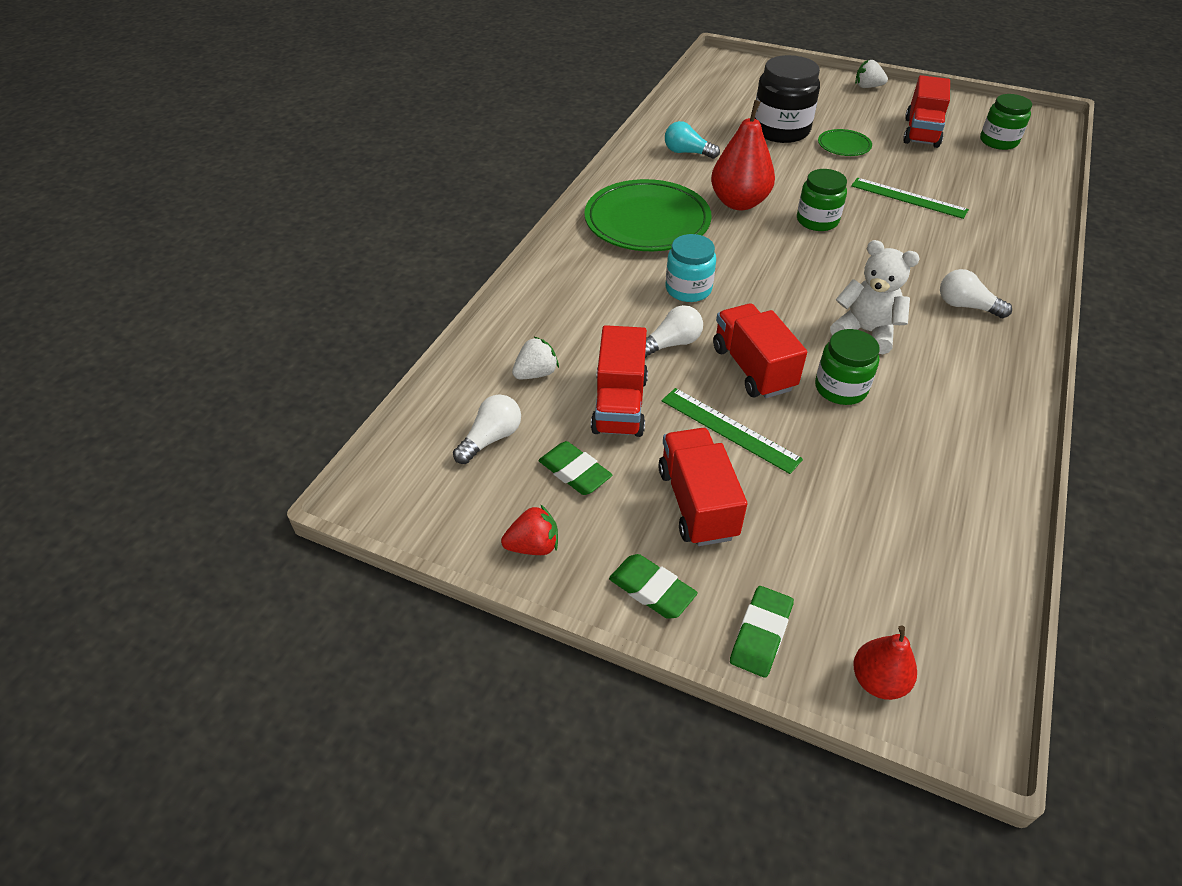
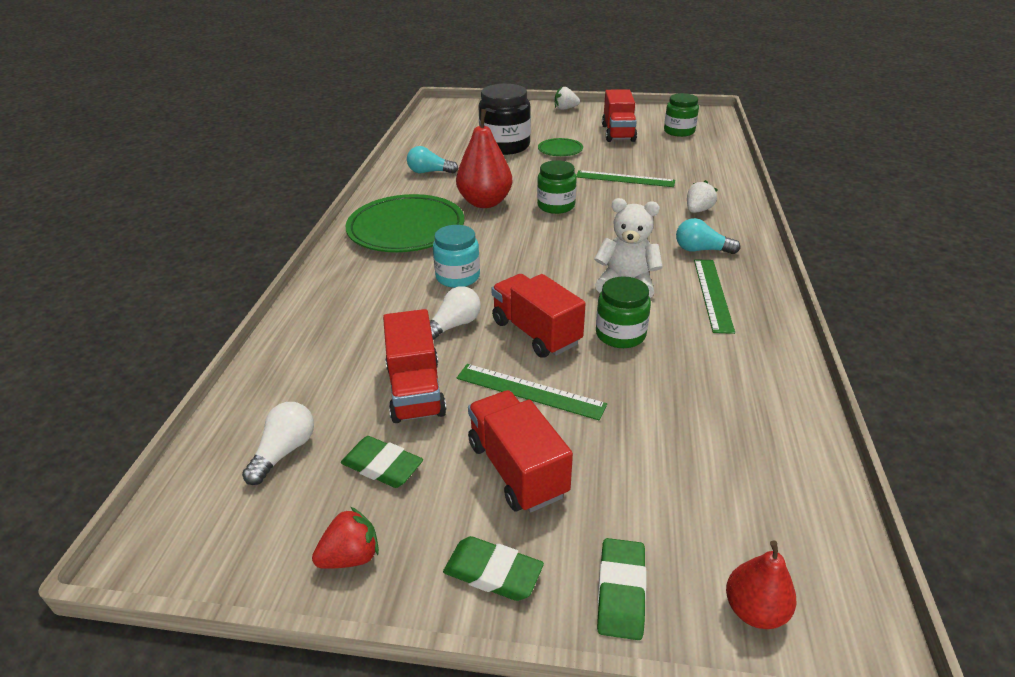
camera: 15 degrees left, 10 degrees down
white strawberry [512,337,559,379] -> white strawberry moved to [687,180,718,213]
white light bulb [940,269,1012,318] -> turquoise light bulb [676,218,740,254]
none -> green ruler [694,259,735,334]

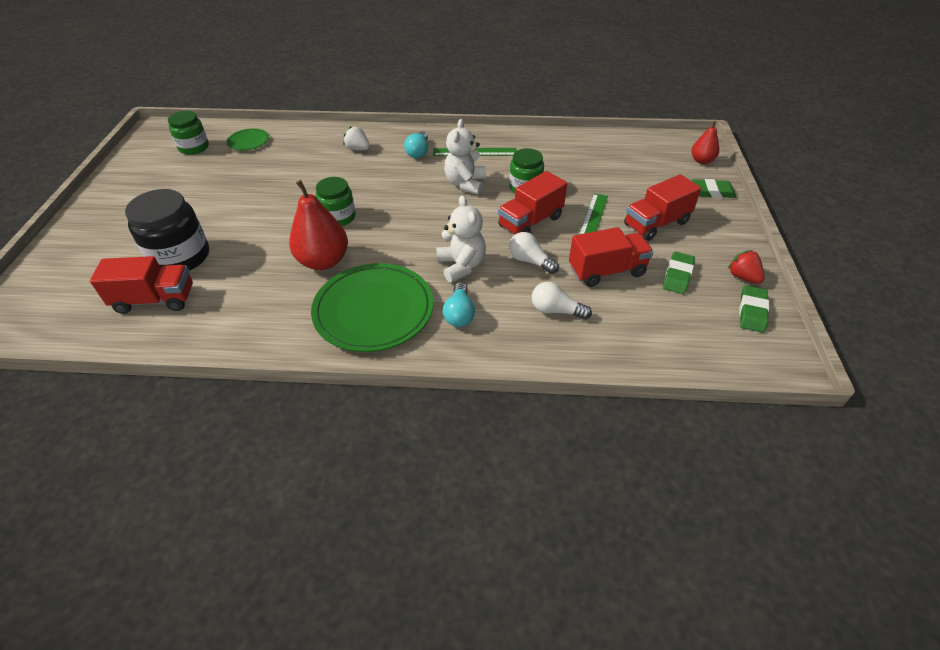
camera: 95 degrees left, 10 degrees up
white light bulb [242,402,314,485] -> white light bulb moved to [532,282,592,320]
turquoise light bulb [407,146,458,174] -> turquoise light bulb moved to [443,282,475,327]
turquoise jar [433,225,480,288] -> white teddy bear [436,195,486,283]
green eraser [443,536,544,601] -> green eraser moved to [739,285,769,333]
green plate [538,138,583,156] -> green plate moved to [226,128,269,151]
white strawberry [555,87,580,110] -> none
green ruler [576,170,675,187] -> none
red truck [602,89,637,142] -> red truck moved to [90,256,193,314]

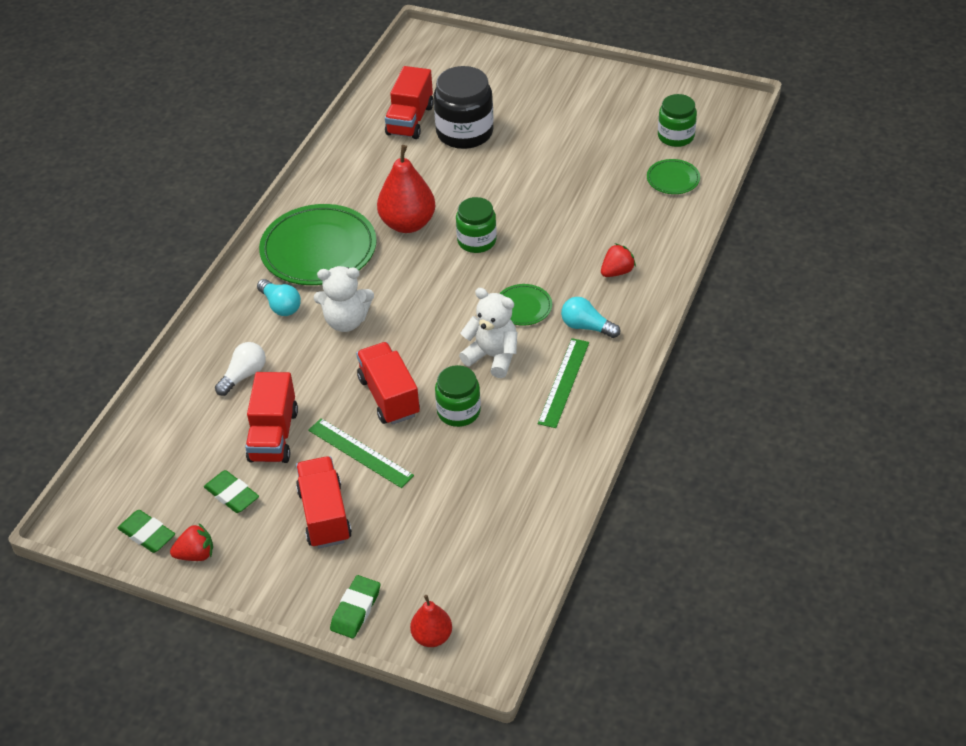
camera: 110 degrees right, 0 degrees up
white strawberry [343,126,370,150] -> red strawberry [601,243,636,277]
turquoise light bulb [443,282,475,327] -> turquoise light bulb turned 150 degrees counterclockwise [257,279,301,316]
white light bulb [509,232,559,274] -> none
none -> green plate [499,284,552,326]

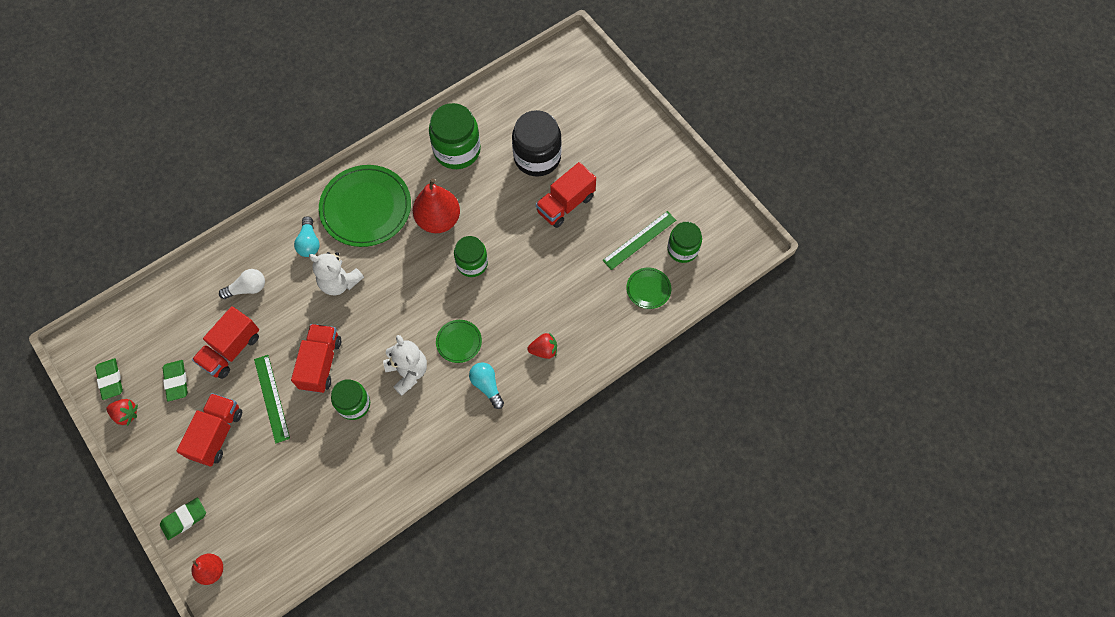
camera: 30 degrees right, 20 degrees up
red truck [385,66,434,139] -> red truck moved to [536,162,596,228]
green ruler [538,338,589,428] -> green ruler moved to [602,211,676,270]
none -> green jar [429,103,481,169]

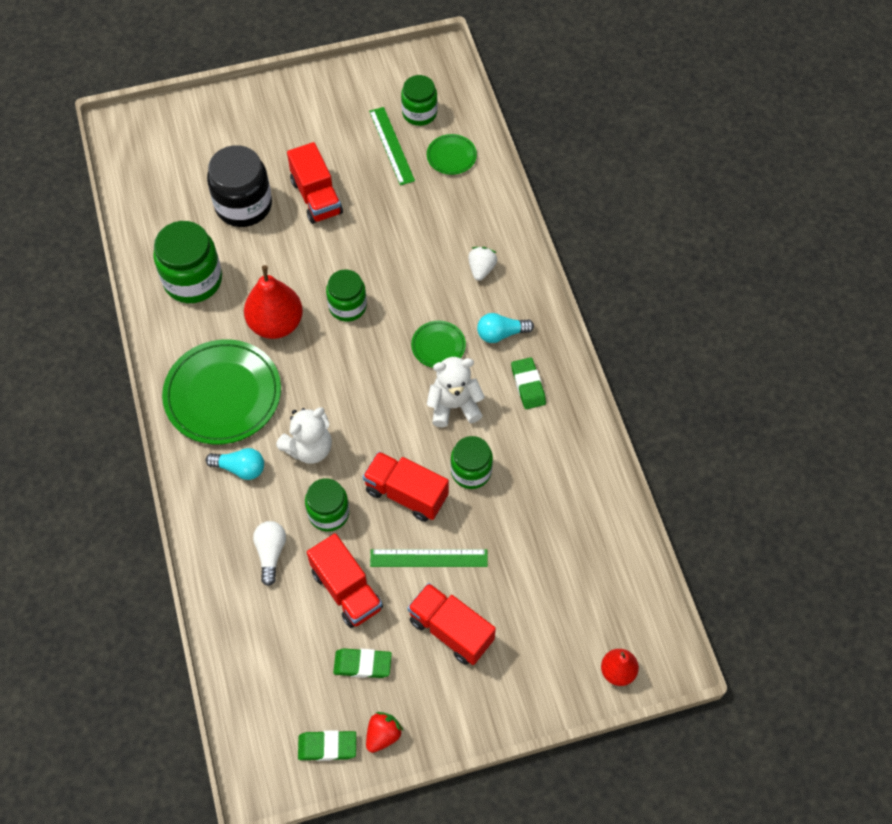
camera: 70 degrees left, 5 degrees down
green eraser [160,497,206,540] -> green eraser moved to [511,357,546,409]
red strawberry [527,333,557,359] -> white strawberry [468,247,497,281]
none -> green jar [305,478,350,532]

